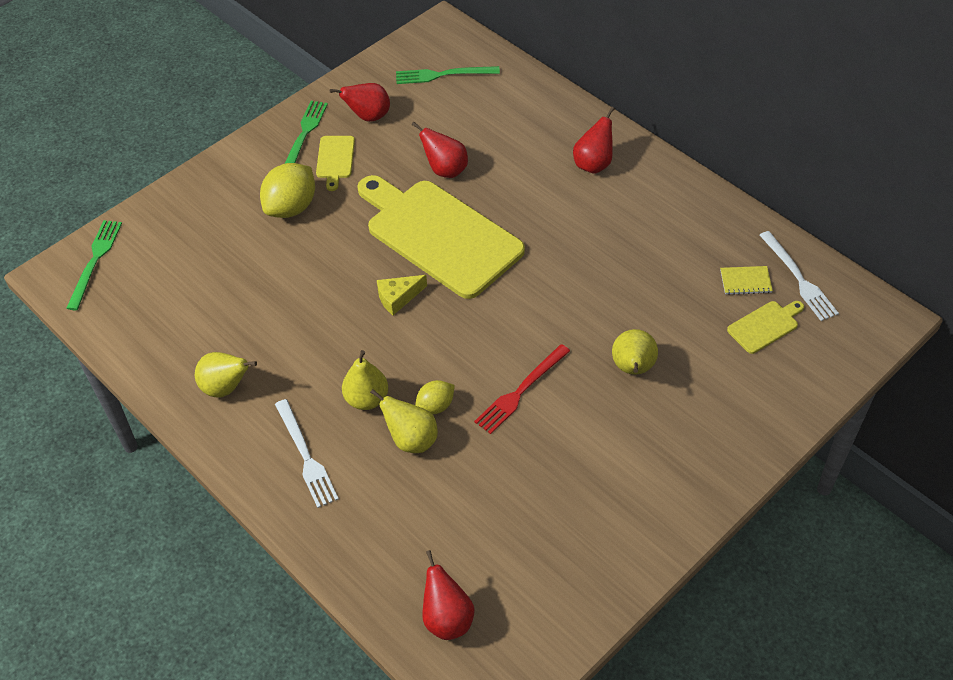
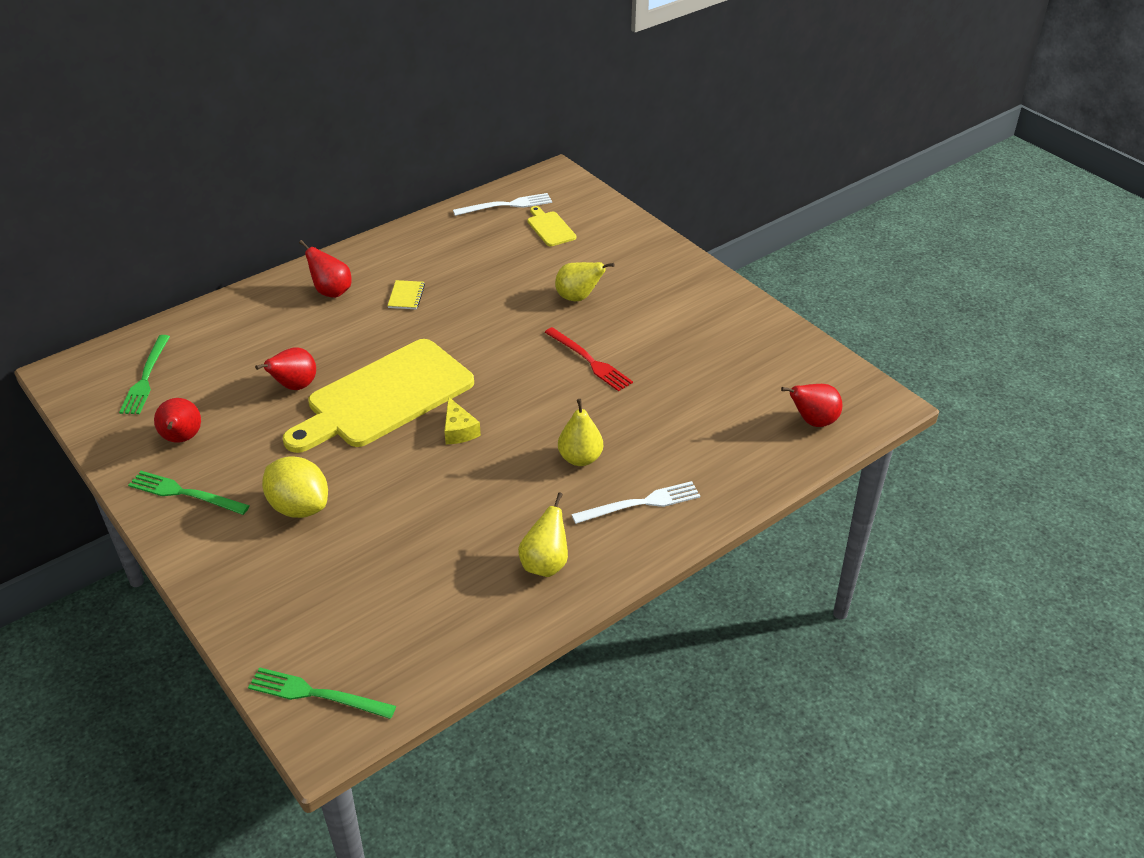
camera: 85 degrees left, 10 degrees down
yellow cutting board [316,136,355,191] -> none
yellow pear [370,389,438,453] -> none
yellow lemon [415,380,455,414] -> none
yellow notebook [720,266,773,295] -> yellow notebook moved to [387,280,425,310]

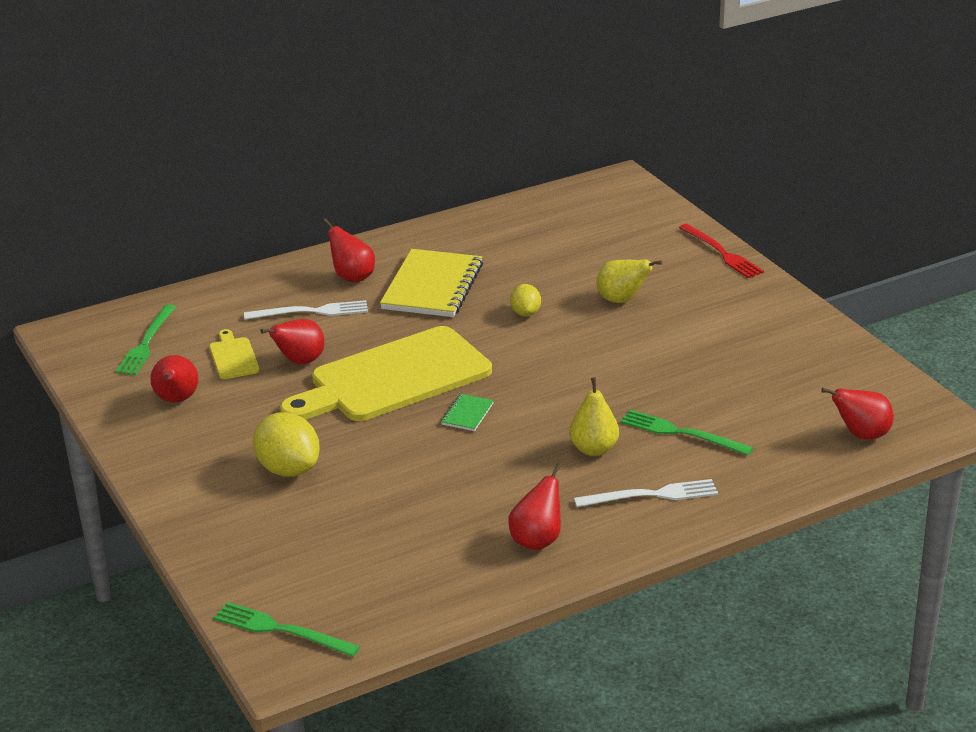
camera: 10 degrees right, 10 degrees down
green fork [128,471,250,515] -> green fork moved to [620,410,753,456]
yellow notebook [387,280,425,310] -> yellow notebook [380,249,483,317], size x2.32
yellow cheese [444,397,481,444] -> green notebook [441,394,494,431]
white fork [453,193,552,216] -> white fork moved to [244,300,368,320]
yellow pear [518,492,568,577] -> red pear [508,463,562,550]
yellow cutting board [528,206,576,246] -> yellow cutting board moved to [209,329,260,379]
red fork [544,327,633,391] -> red fork moved to [679,224,764,278]
none -> yellow lemon [510,284,541,317]

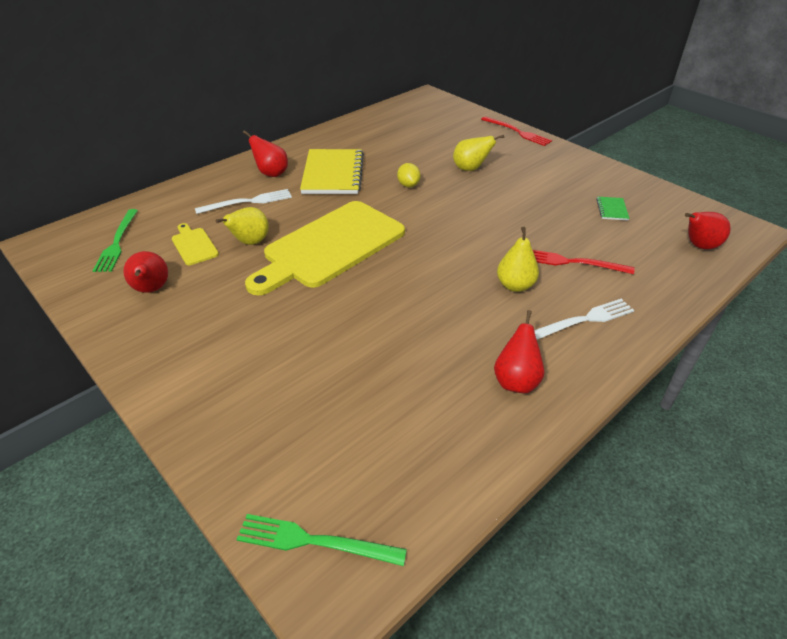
camera: 15 degrees left, 10 degrees up
yellow lemon [253,412,320,477] -> none
red pear [260,319,325,364] -> yellow pear [216,207,269,245]
green notebook [441,394,494,431] -> green notebook moved to [596,197,629,220]
green fork [620,410,753,456] -> red fork [533,250,634,274]

